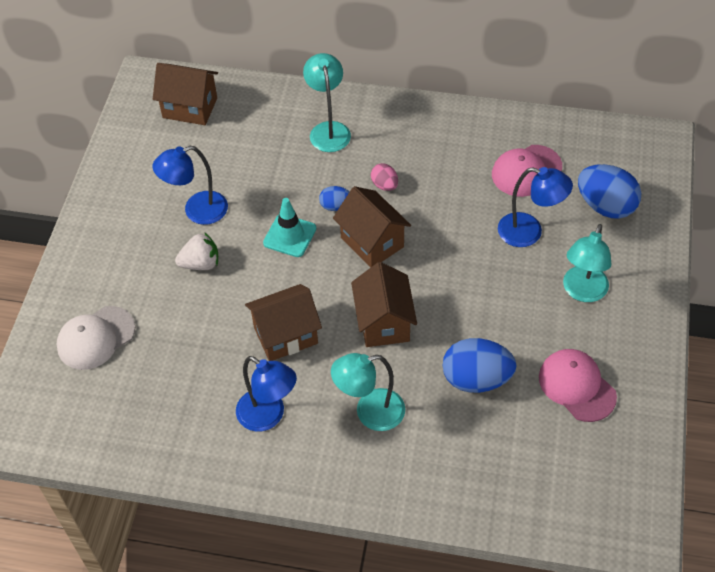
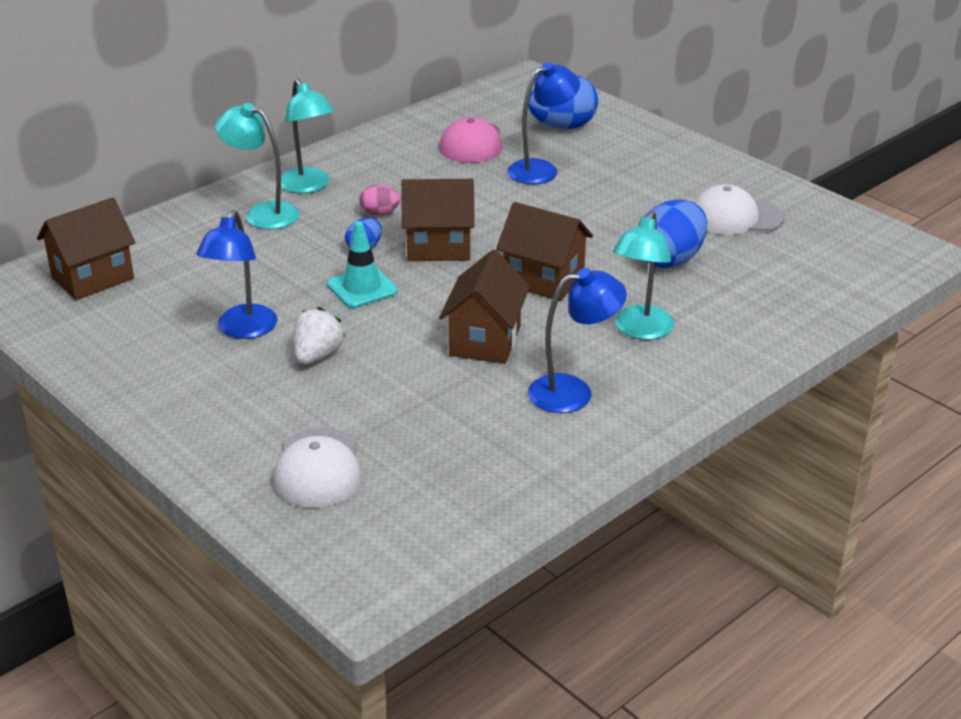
camera: 55 degrees left, 20 degrees down
pink cap [539,349,617,422] -> white cap [694,184,784,235]
turquoise lamp [563,224,612,302] -> turquoise lamp moved to [281,79,334,193]

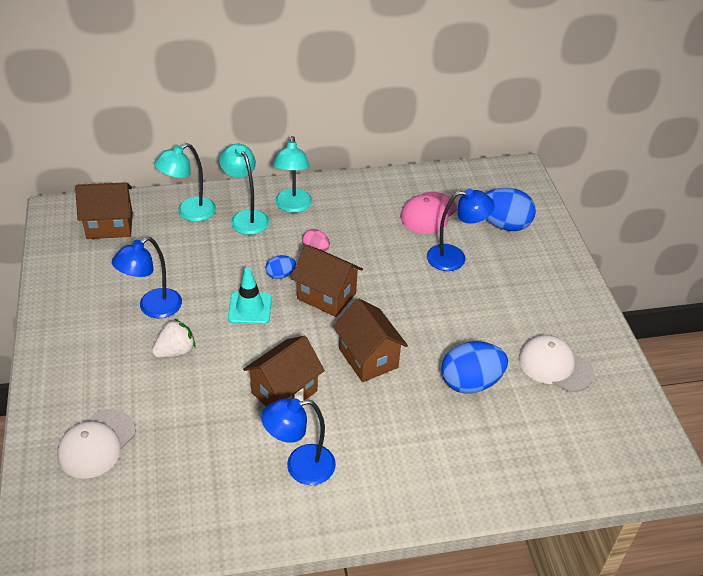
camera: 30 degrees right, 10 degrees up
blue lamp [528,268,627,413] -> blue lamp turned 150 degrees clockwise [261,398,336,485]
turquoise lamp [613,211,675,340] -> turquoise lamp moved to [154,143,216,222]

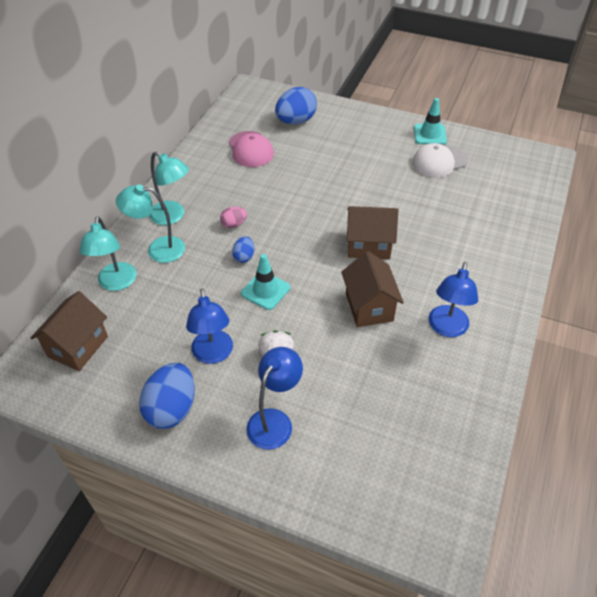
camera: 55 degrees left, 5 degrees up
white cap [57,409,136,479] -> none
brown house [291,245,363,317] -> none
blue lamp [427,189,494,271] -> blue lamp moved to [246,347,303,450]
blue egg [441,341,508,394] -> blue egg moved to [139,363,195,429]
none -> turquoise traffic cone [414,98,447,145]

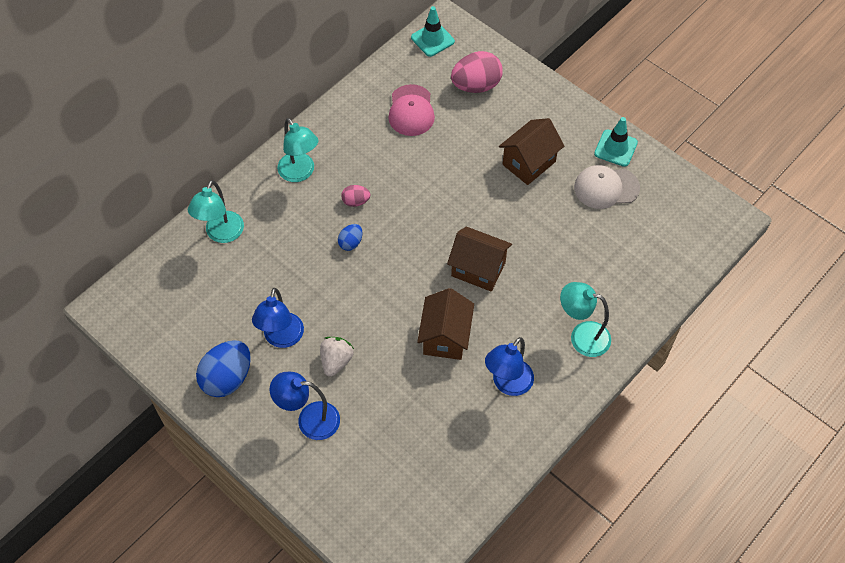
camera: 20 degrees right, 10 degrees up
brown house [31,291,108,371] -> brown house moved to [499,118,564,185]
turquoise lamp [116,184,185,263] -> turquoise lamp moved to [560,282,611,357]
turquoise traffic cone [241,254,290,310] -> turquoise traffic cone moved to [411,6,455,57]
blue lamp [246,347,303,450] -> blue lamp turned 135 degrees counterclockwise [269,372,340,440]
blue egg [275,87,317,124] -> pink egg [451,51,503,93]

